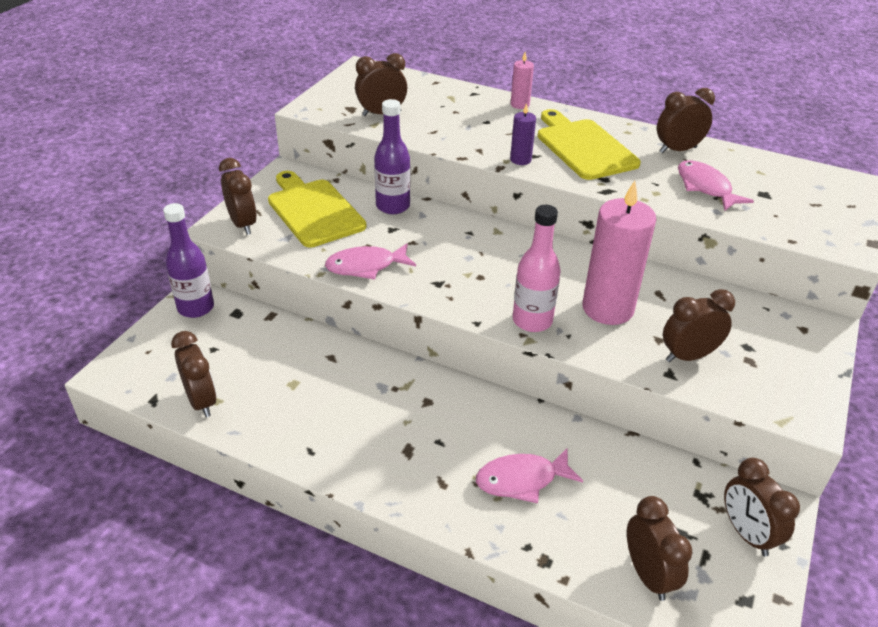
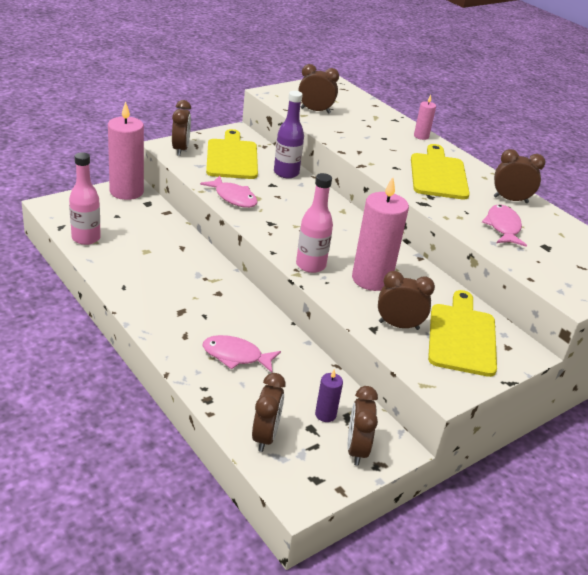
camera: 25 degrees right, 5 degrees down
purple bottle [163,203,214,318] -> pink candle [108,101,144,200]
brown clock [171,331,216,417] -> pink bottle [69,152,101,245]
pink fish [325,243,416,280] -> pink fish turned 150 degrees counterclockwise [200,176,258,208]
purple candle [510,103,536,165] -> purple candle moved to [315,369,343,422]
none -> yellow cutting board [428,290,497,377]

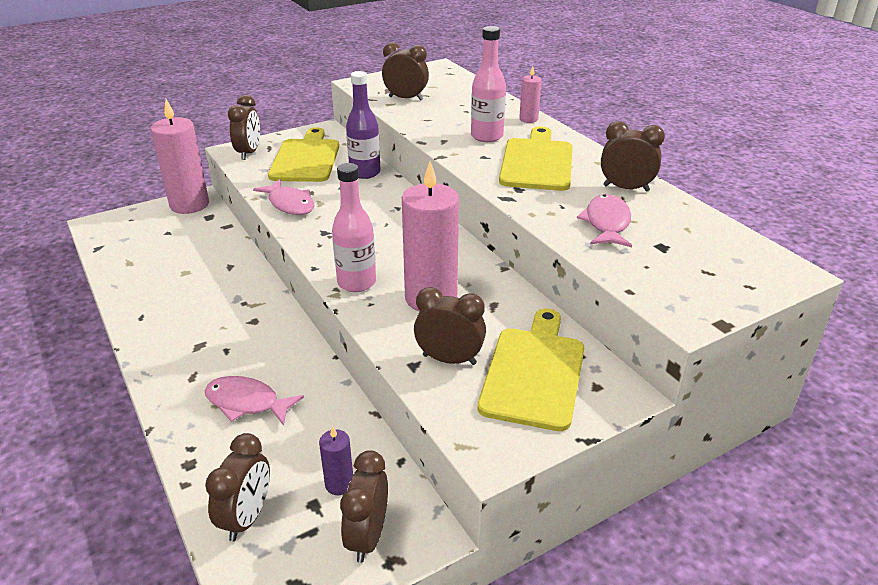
camera: 10 degrees right, 0 degrees up
pink bottle [69,152,101,245] -> pink bottle moved to [471,26,506,142]

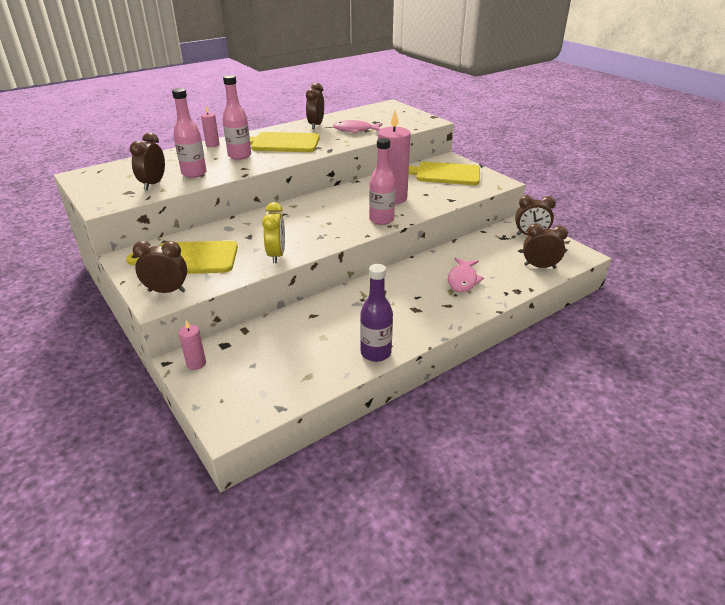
camera: 95 degrees left, 0 degrees up
pink candle [151,99,209,214] -> pink candle [179,320,206,370], size x0.47
pink fish [253,179,314,215] -> yellow clock [262,202,285,263]
purple candle [319,426,353,495] -> none
purple bottle [346,71,381,179] -> purple bottle moved to [360,264,393,362]
brown clock [414,287,486,365] -> none
none -> pink bottle [172,88,207,178]

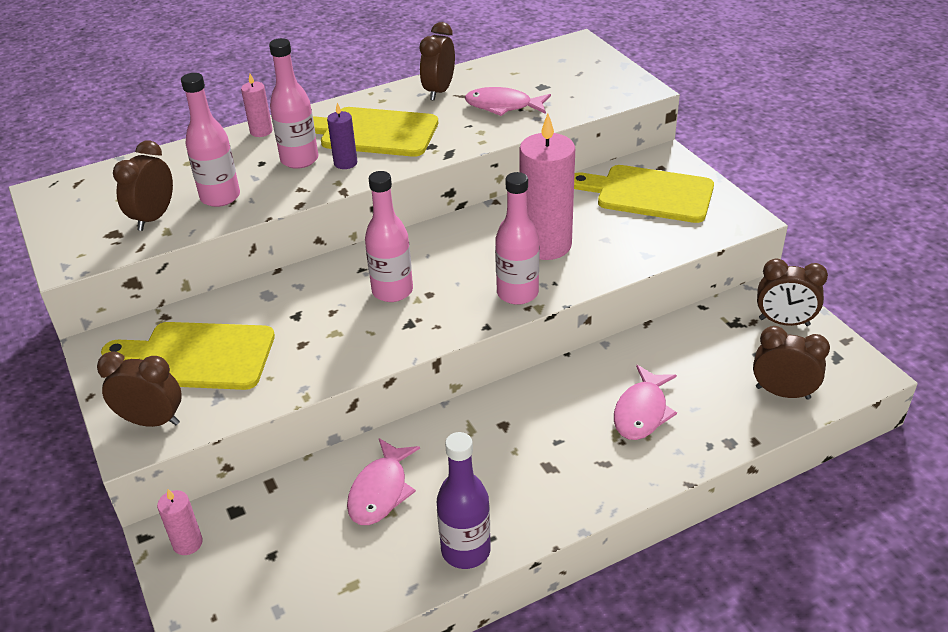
camera: 10 degrees right, 5 degrees up
yellow clock [262,202,285,263] -> none
none -> purple candle [327,103,357,169]
none -> pink fish [347,438,420,525]
none -> pink bottle [365,171,413,302]

